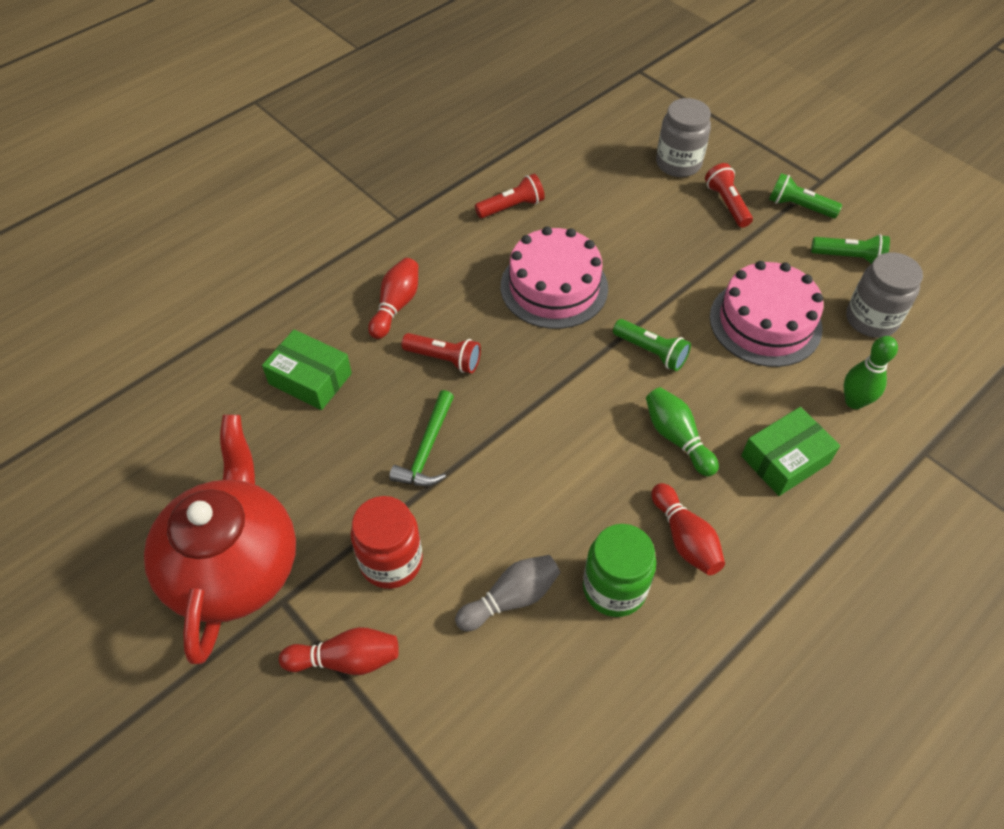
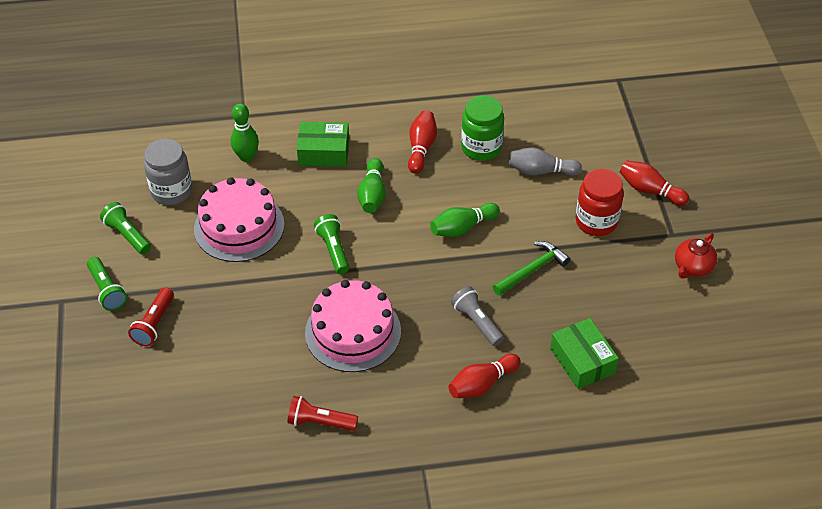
camera: 145 degrees left, 5 degrees down
red teapot [144,415,296,664] -> red teapot [675,233,717,279], size x0.43
red flashlight [401,333,481,373] -> grey flashlight [451,286,504,346]
grey jar [656,98,711,177] -> none
none -> green bowling pin [430,203,500,237]

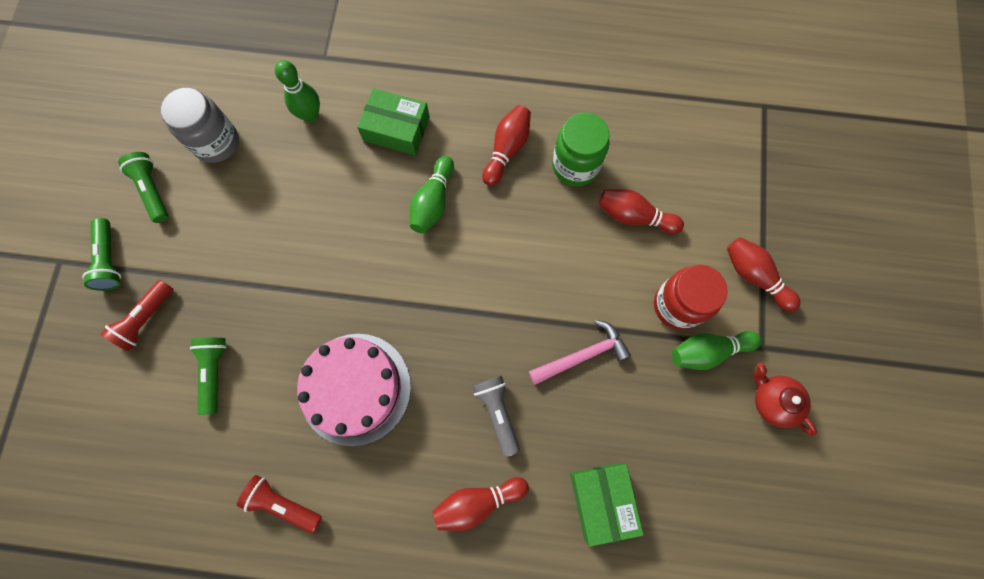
camera: 15 degrees right, 25 degrees up
pink cake [194,177,284,262] -> none
green flashlight [314,214,349,274] -> green flashlight moved to [190,338,227,415]
green bowling pin [430,203,500,237] -> green bowling pin moved to [672,331,761,370]
green hammer [493,241,570,296] -> pink hammer [529,320,631,385]
grey bowling pin [509,147,582,176] -> red bowling pin [598,189,684,234]
red teapot [675,233,717,279] -> red teapot turned 90 degrees clockwise [753,363,817,436]

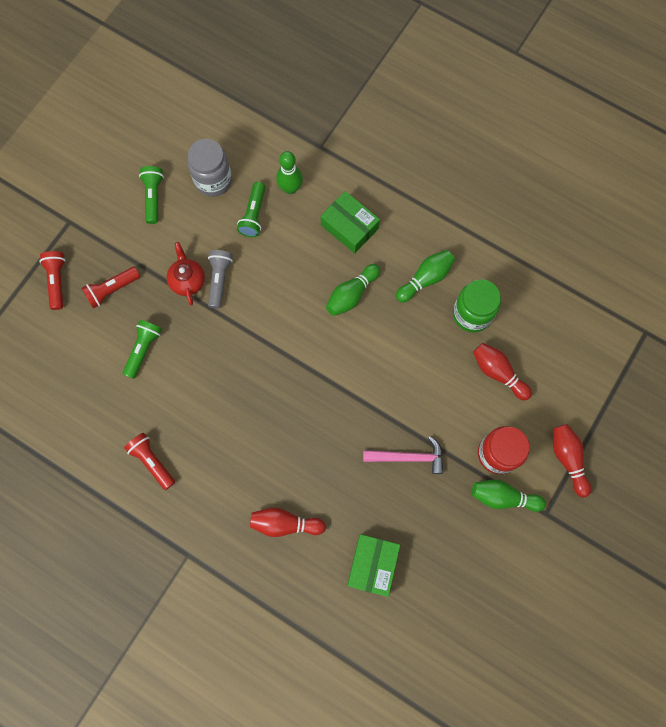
camera: 25 degrees right, 0 degrees up
green flashlight [82,218,121,291] -> green flashlight moved to [237,182,265,237]
pink cake [297,334,411,446] -> none
grey flashlight [473,376,520,457] -> grey flashlight moved to [208,250,233,309]
red bowling pin [482,105,531,186] -> green bowling pin [396,250,455,303]
red teapot [753,363,817,436] -> red teapot moved to [167,242,205,305]
none -> red flashlight [39,251,66,310]

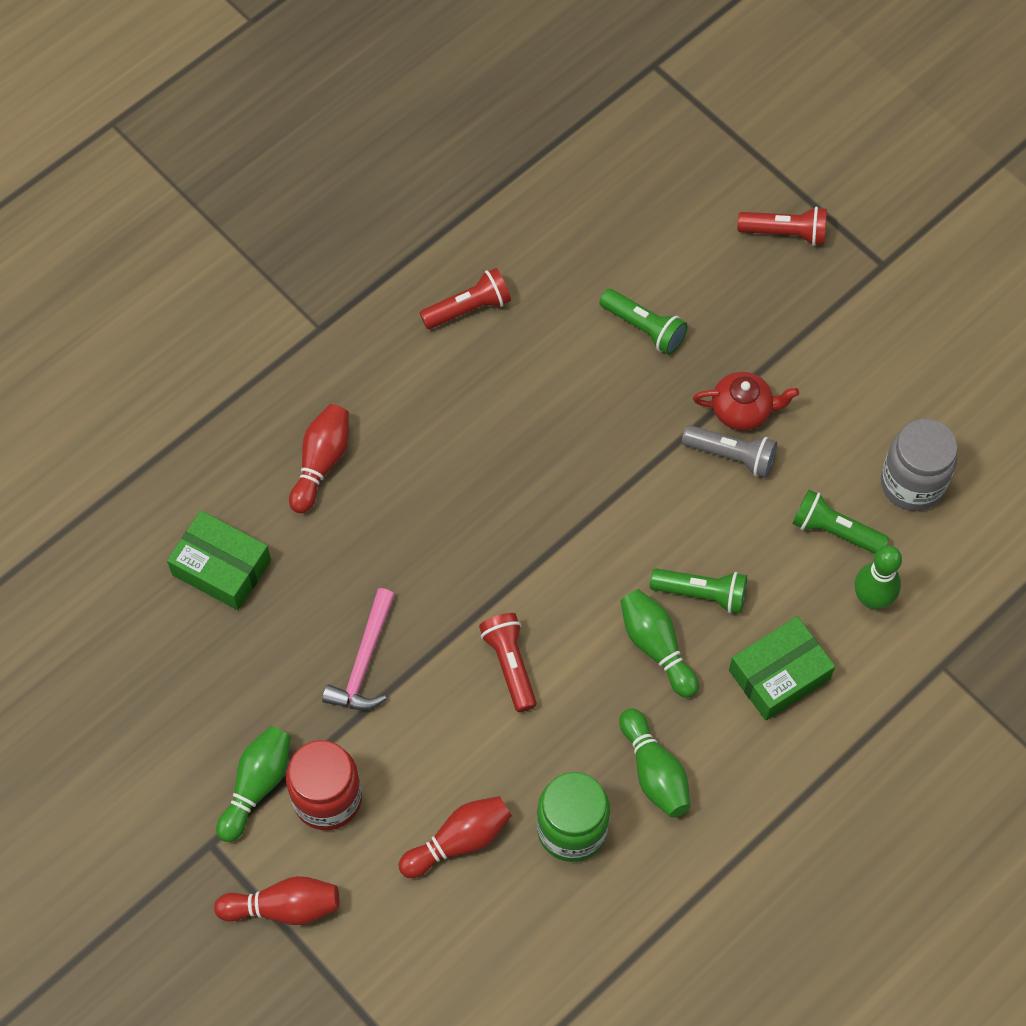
camera: 105 degrees right, 10 degrees down
red flashlight [81,267,140,308] -> red flashlight moved to [479,613,537,712]
green flashlight [139,166,164,224] -> green flashlight moved to [650,568,747,613]

